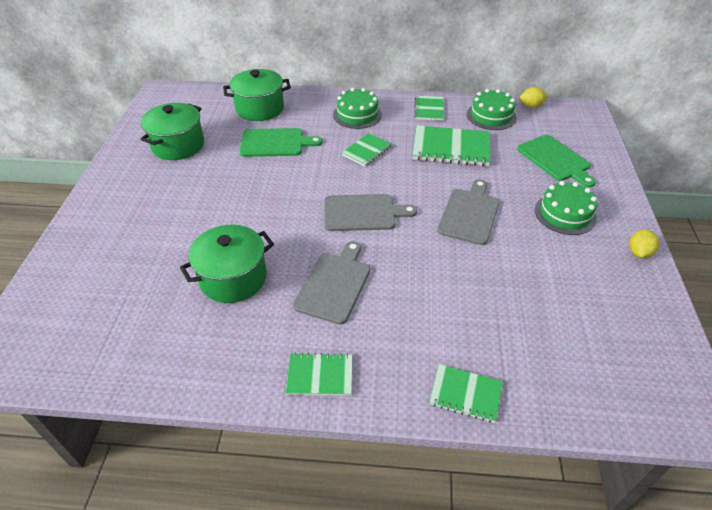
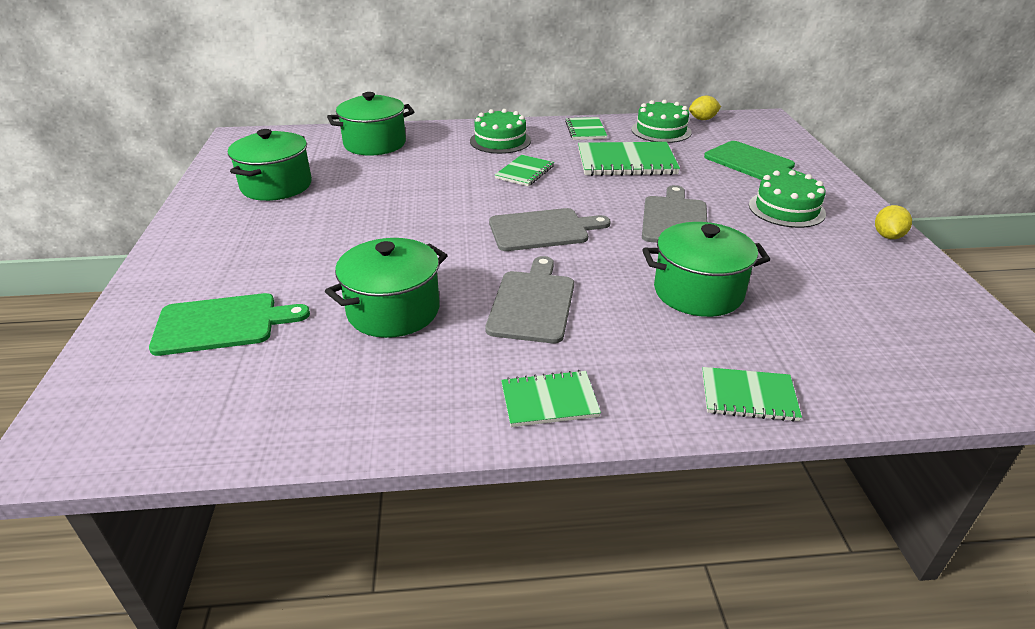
camera: 10 degrees left, 10 degrees down
green cutting board [240,128,323,157] -> green cutting board moved to [149,293,310,356]
none -> green pot [642,222,770,317]

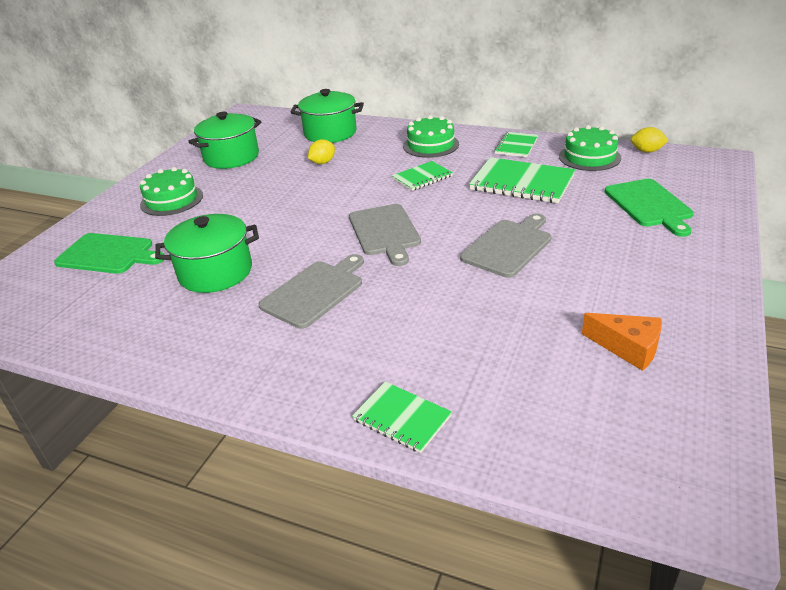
camera: 30 degrees right, 0 degrees up
grey cutting board [489,208,611,251] -> grey cutting board turned 60 degrees clockwise [349,204,421,266]
green notebook [501,370,601,427] -> none
green pot [642,222,770,317] -> none
green cake [749,170,826,228] -> green cake moved to [140,167,203,216]
yellow lemon [875,205,912,239] -> yellow lemon moved to [308,139,335,164]
none -> orange cheese [582,313,662,371]

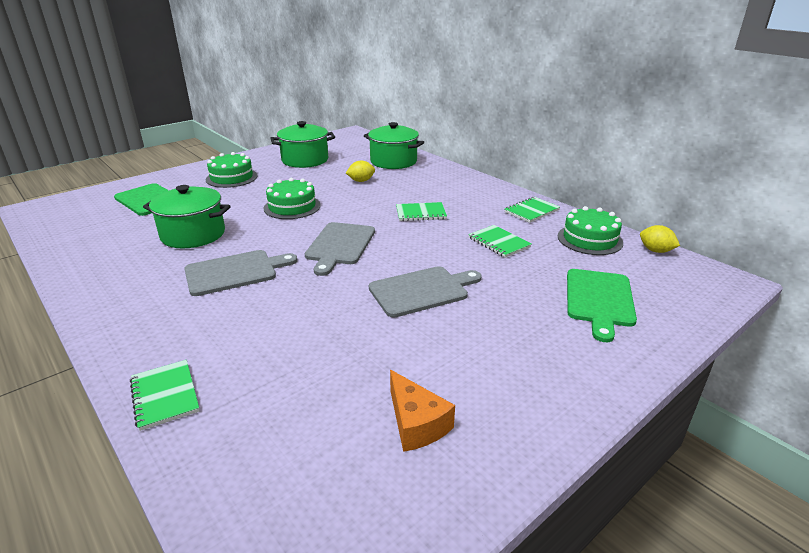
camera: 25 degrees right, 5 degrees down
green cake [403,115,459,158] -> green cake moved to [264,178,321,219]
green notebook [469,157,575,203] -> green notebook [468,225,532,258], size x0.58

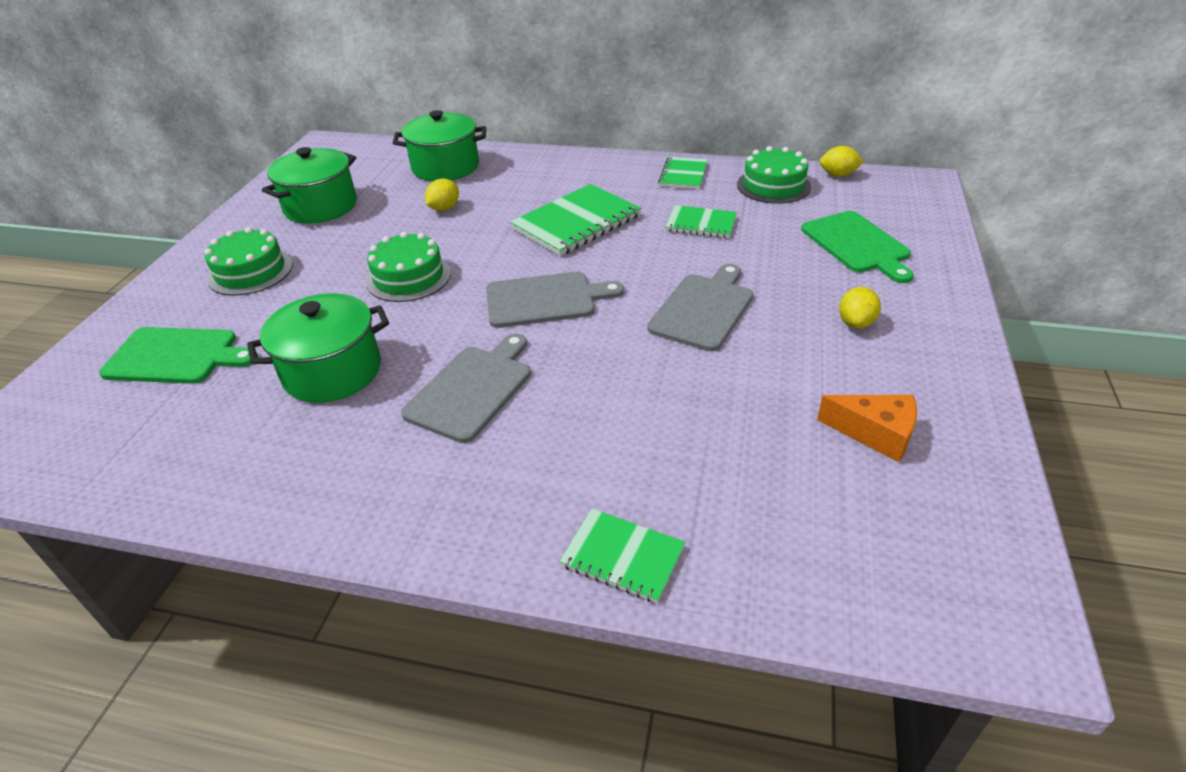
camera: 35 degrees left, 10 degrees up
grey cutting board [305,222,375,276] -> grey cutting board turned 75 degrees counterclockwise [486,272,624,328]
green notebook [396,202,447,221] -> green notebook [510,184,642,256], size x1.73
none -> yellow lemon [839,287,881,328]

